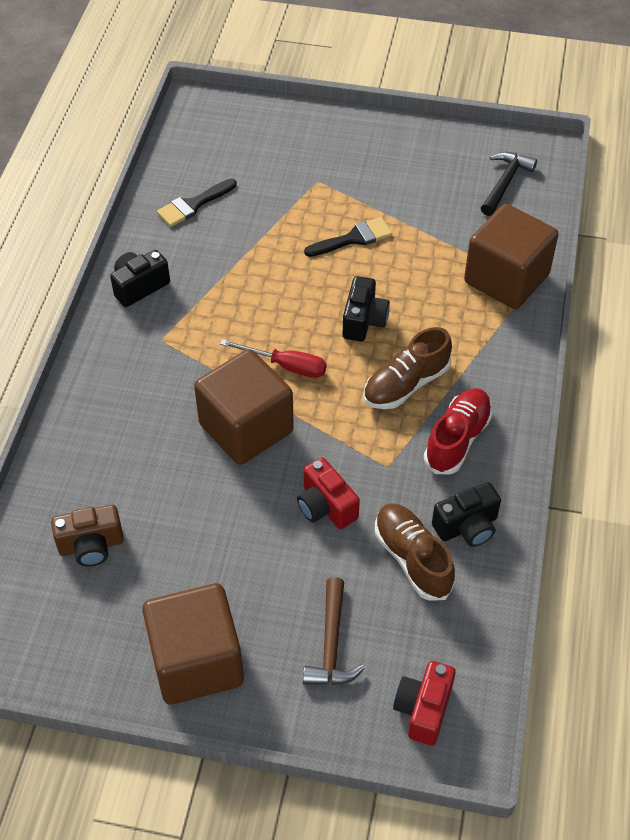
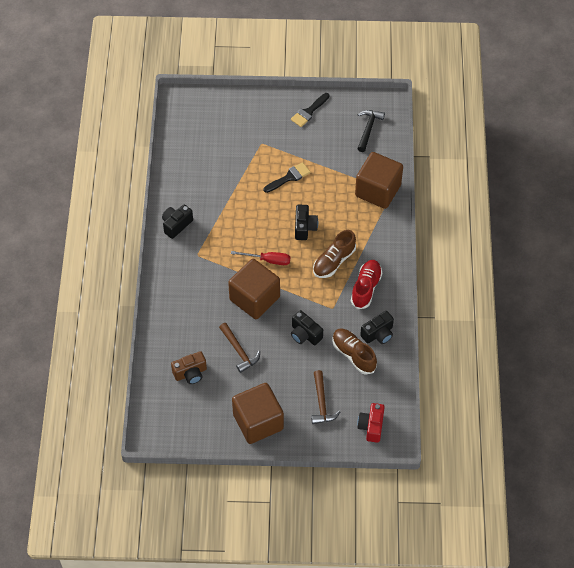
camera: 10 degrees left, 5 degrees up
black brush [157,179,237,227] -> black brush moved to [291,93,330,127]
red camera [297,457,360,529] -> black camera [291,310,323,345]
none -> brown hammer [219,323,260,373]

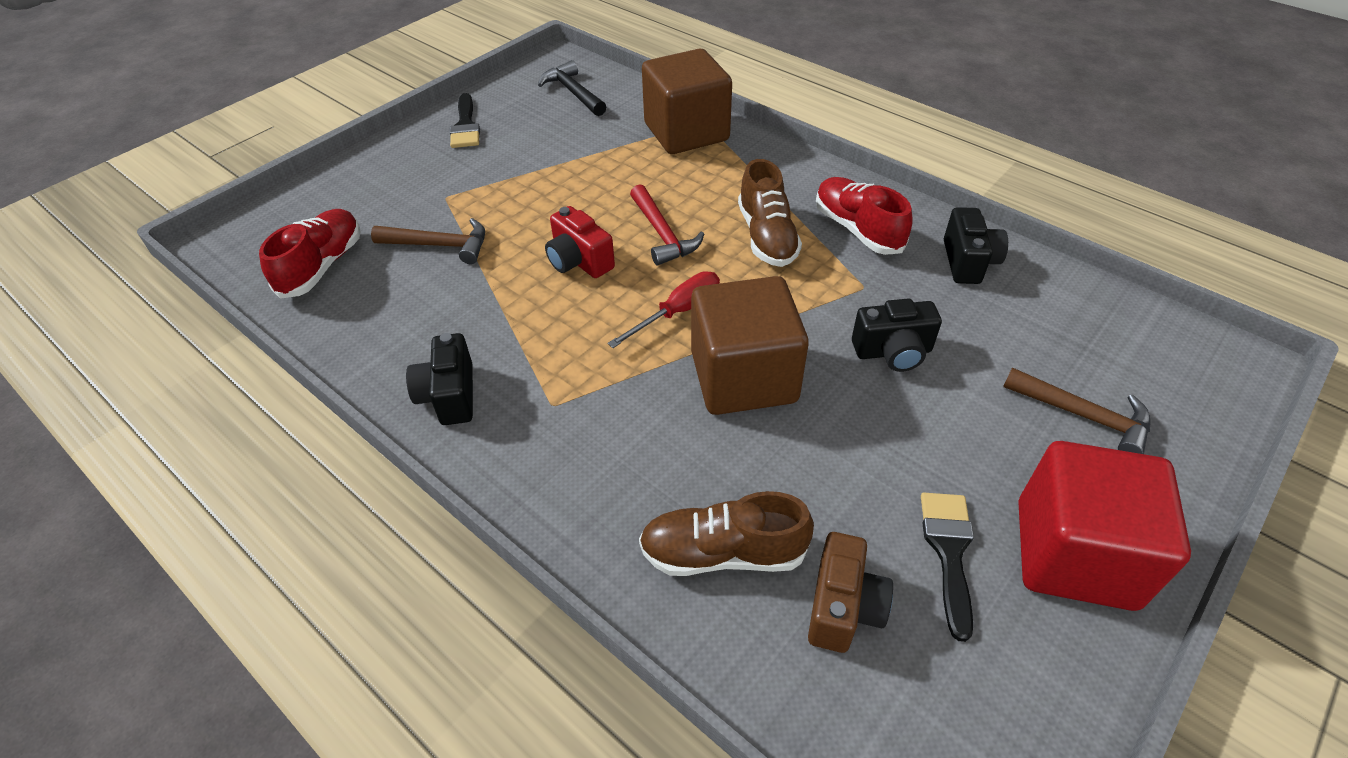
camera: 50 degrees left, 10 degrees down
brown hammer [219,323,260,373] -> brown hammer moved to [371,218,485,264]
brown cube [232,383,284,444] -> red cube [1019,441,1191,611]
black brush [263,162,311,193] -> black brush moved to [921,493,974,642]
black camera [295,205,318,240] -> red hammer [630,184,704,265]
brown shoe [332,329,377,375] -> brown shoe moved to [639,491,814,576]
red camera [357,403,385,443] -> red camera moved to [545,206,615,278]
none -> red shoe [259,209,361,299]

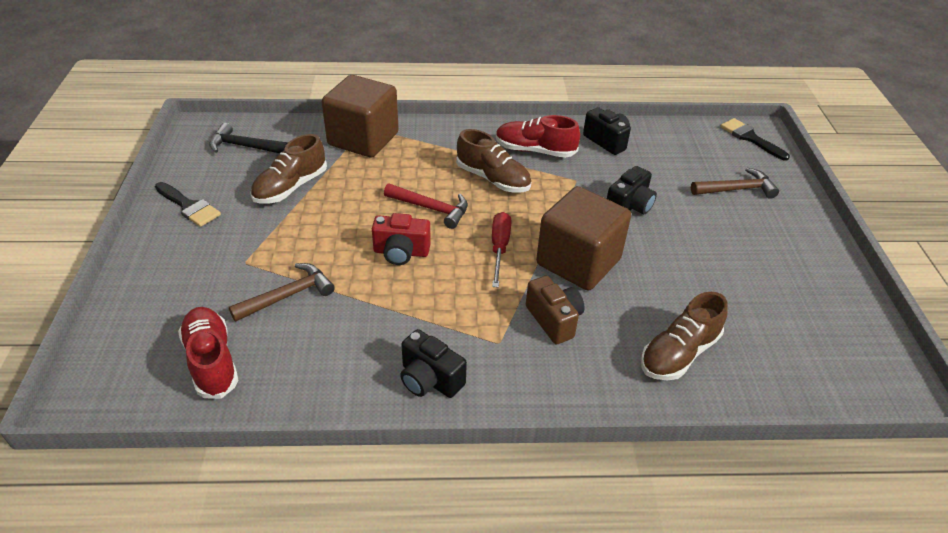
camera: 45 degrees left, 5 degrees down
brown camera [808,532,893,653] -> brown camera moved to [526,276,585,344]
black brush [921,493,974,642] -> black brush moved to [720,118,790,161]
red cube [1019,441,1191,611] -> none
none -> brown shoe [250,134,327,204]

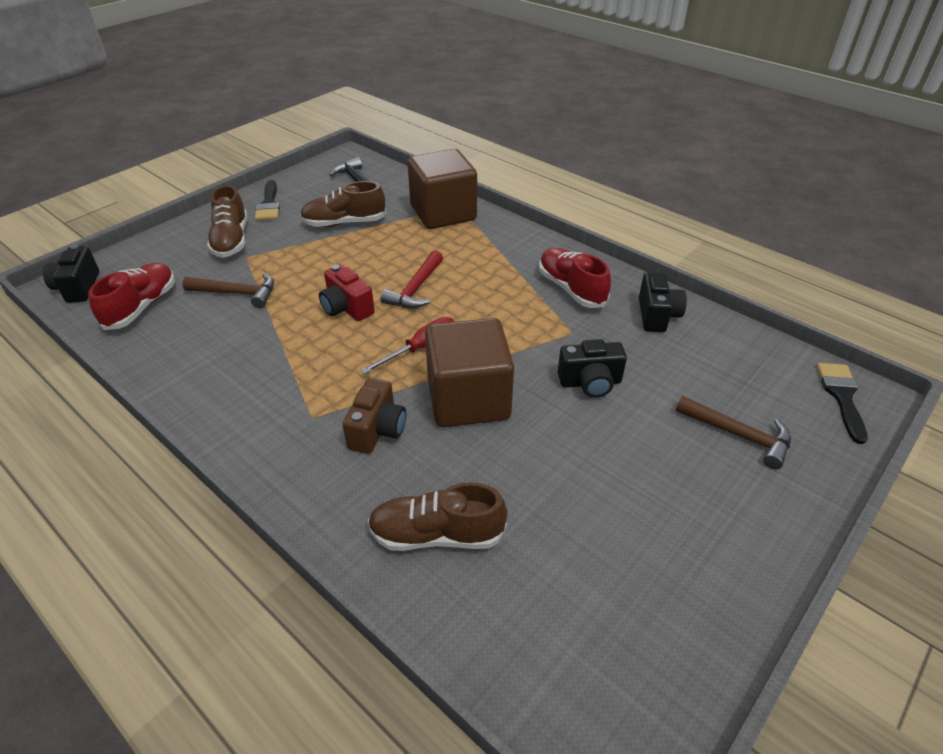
camera: 45 degrees right, 0 degrees up
red hammer [384,184,468,229] -> red hammer turned 45 degrees clockwise [380,250,443,309]
black camera [400,329,467,398] -> black camera moved to [43,244,99,303]
brown shoe [456,129,531,193] -> brown shoe moved to [207,185,247,258]

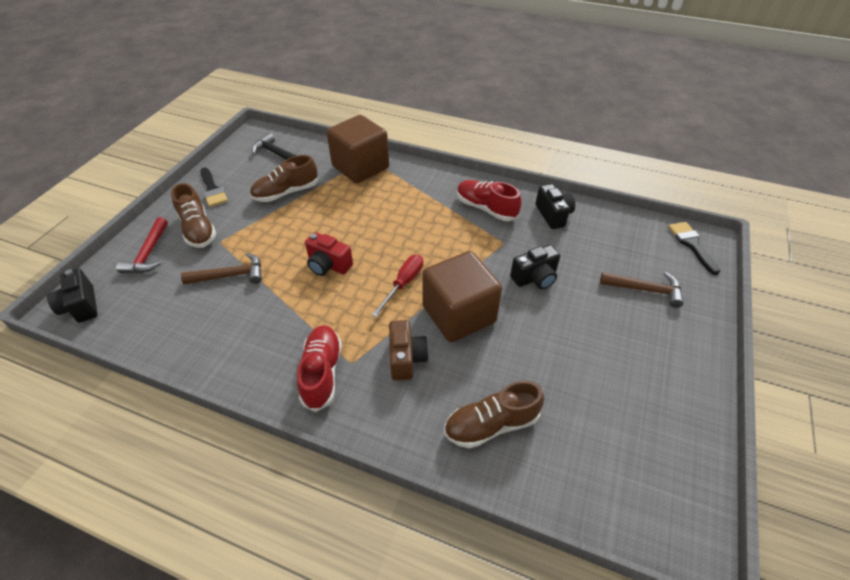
camera: 20 degrees left, 5 degrees up
red shoe [88,263,175,330] -> red shoe moved to [297,325,342,412]
red hammer [380,250,443,309] -> red hammer moved to [116,217,168,273]

